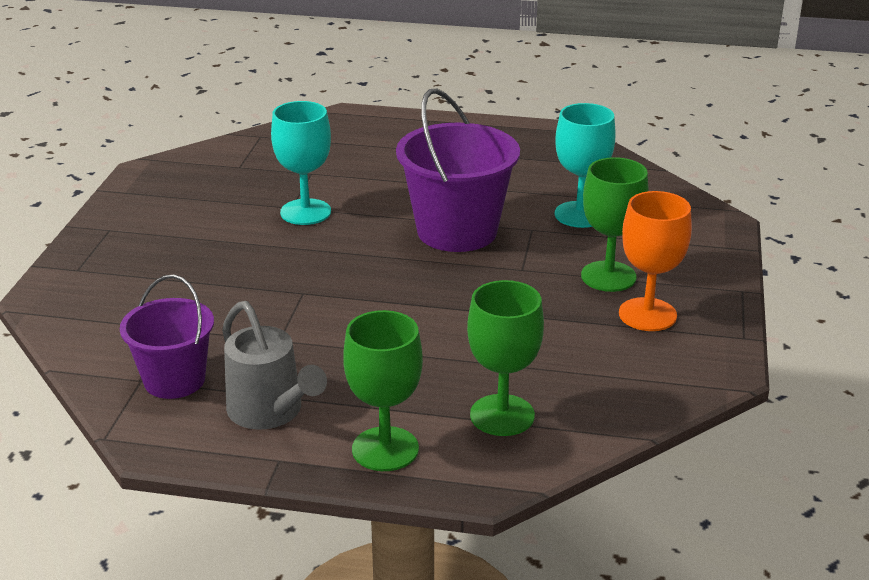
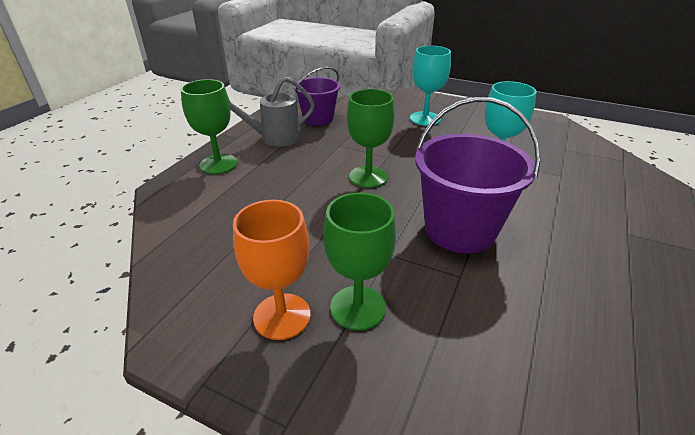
camera: 105 degrees right, 5 degrees up
green goblet [467,280,544,436] -> green goblet moved to [347,89,395,188]
turquoise goblet [555,103,616,228] -> turquoise goblet moved to [410,46,451,126]

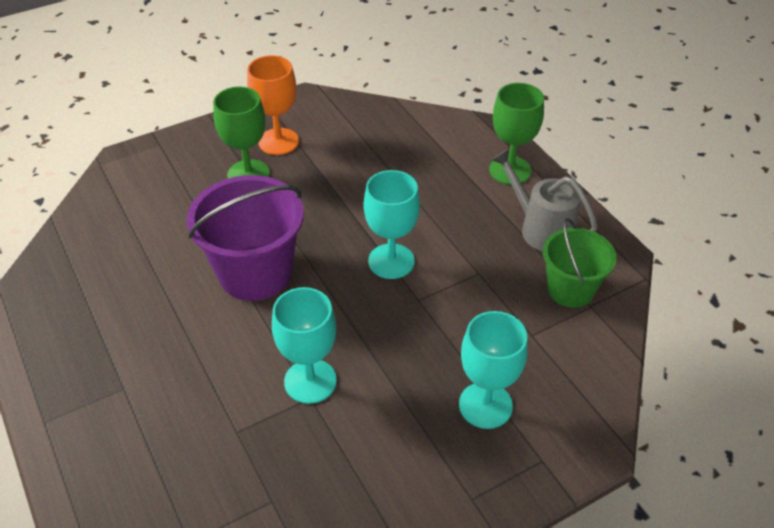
camera: 125 degrees right, 10 degrees up
grey watering can [228,76,315,147] -> grey watering can turned 60 degrees counterclockwise [491,148,598,251]
purple bucket [293,67,341,125] -> green bucket [543,218,617,308]
green goblet [347,89,395,188] -> turquoise goblet [364,170,420,279]

